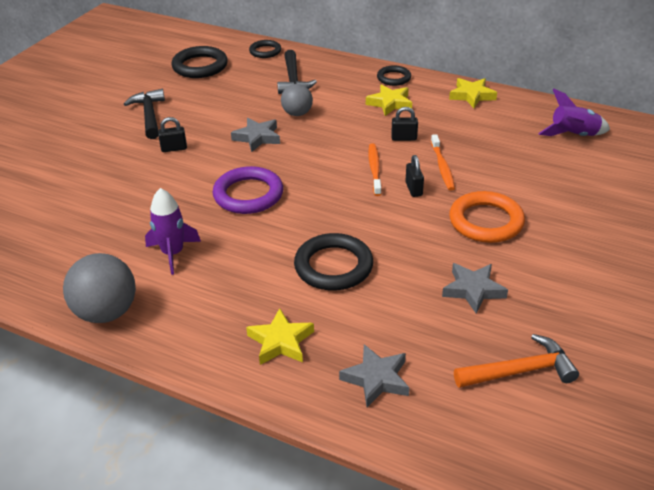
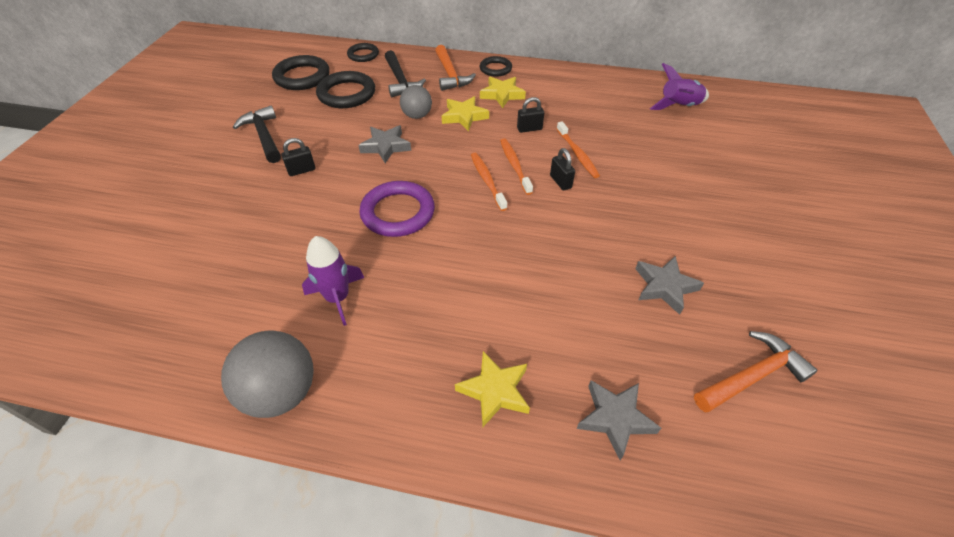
camera: 15 degrees left, 10 degrees up
black ring [294,233,373,291] -> black ring moved to [316,71,375,108]
yellow star [449,78,497,108] -> yellow star moved to [442,96,489,131]
orange ring [449,191,525,243] -> none
none -> orange hammer [435,45,476,91]
none -> orange toothbrush [471,153,507,211]

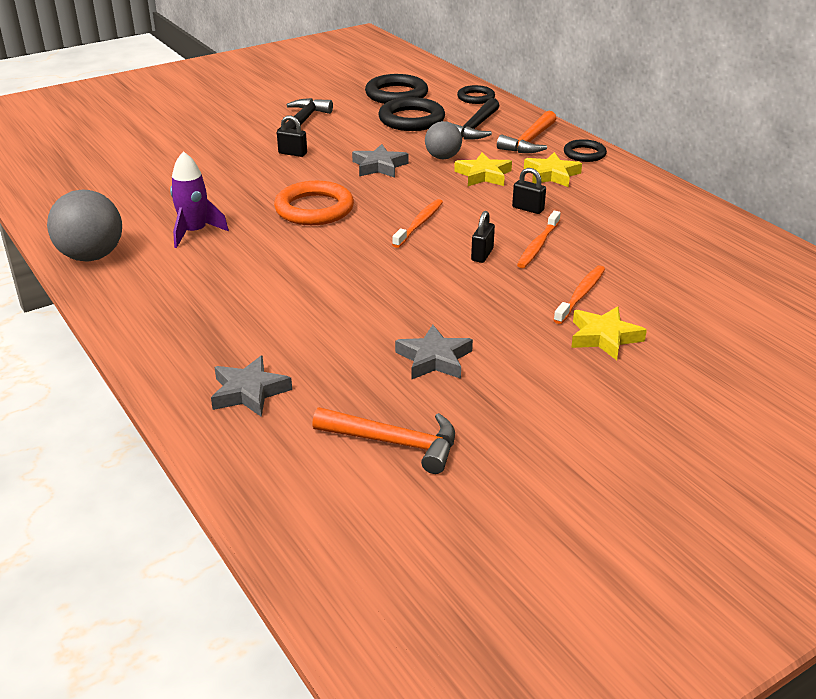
camera: 45 degrees right, 15 degrees down
purple ring [359,181,435,237] -> orange ring [274,181,354,225]
yellow star [455,351,530,427] -> yellow star moved to [571,306,647,360]
orange toothbrush [500,138,533,195] -> orange toothbrush moved to [554,265,605,324]
purple rocket [650,63,709,110] -> none

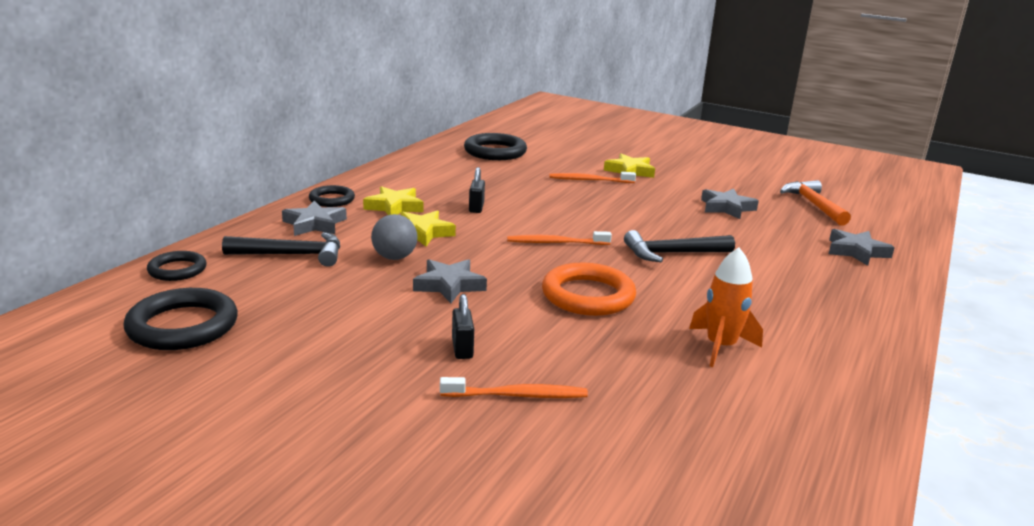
camera: 120 degrees left, 10 degrees down
grey ball [47,189,122,262] -> none
purple rocket [170,151,229,248] -> orange rocket [689,248,763,367]
black hammer [276,98,333,134] -> black hammer moved to [624,230,735,262]
black ring [379,97,445,131] -> black ring moved to [464,133,527,160]
black padlock [471,211,495,263] -> none
orange hammer [497,111,557,153] -> grey star [282,201,347,236]
orange toothbrush [517,211,561,268] -> orange toothbrush moved to [440,377,588,398]

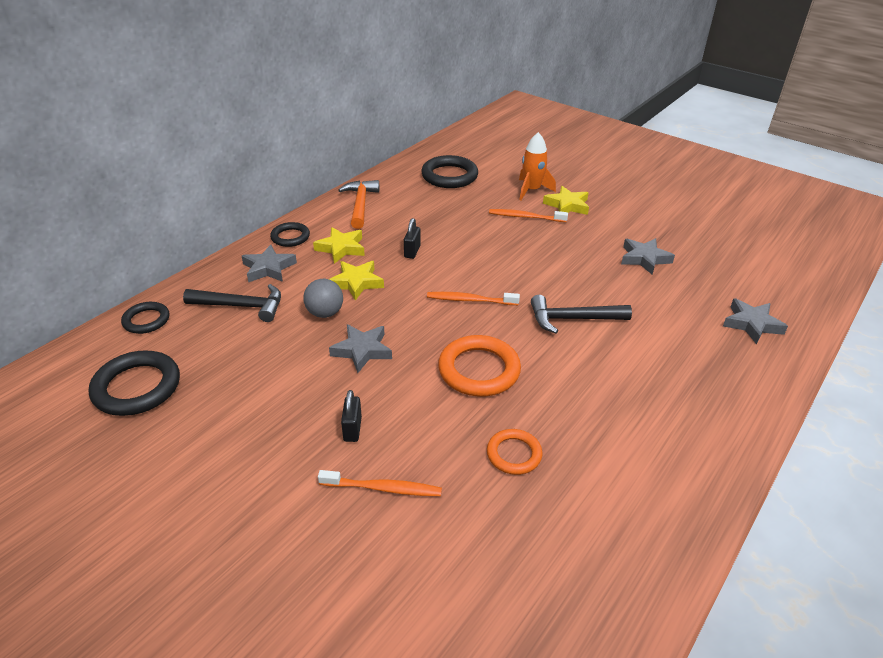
camera: 10 degrees right, 15 degrees up
orange rocket [689,248,763,367] -> orange rocket moved to [519,132,556,201]
orange hammer [780,180,851,226] -> orange hammer moved to [338,180,379,229]
none -> orange ring [487,429,543,475]

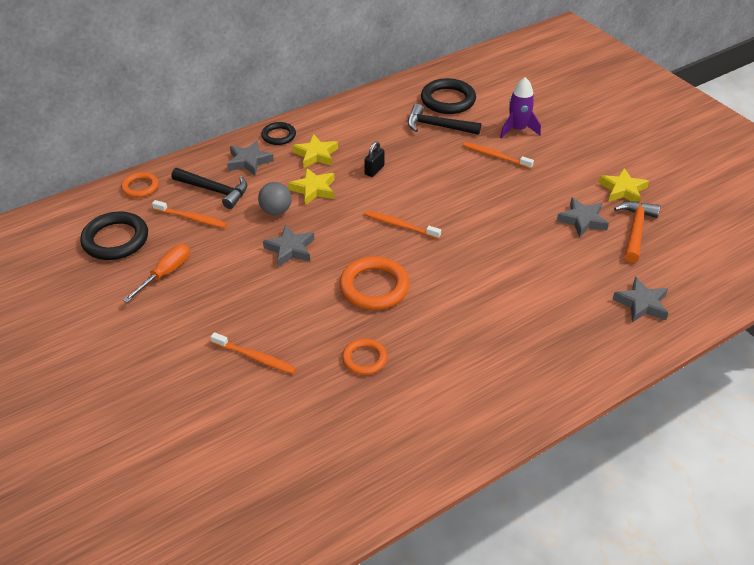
camera: 20 degrees right, 5 degrees up
black ring [121,302,170,334] -> orange ring [121,172,159,198]
orange hammer [338,180,379,229] -> orange hammer moved to [614,201,660,263]
black padlock [341,390,362,442] -> none
orange rocket [519,132,556,201] -> purple rocket [500,77,541,138]
black hammer [531,295,632,333] -> black hammer moved to [408,104,481,135]
yellow star [543,186,589,215] -> yellow star moved to [599,168,649,204]
none -> orange screwdriver [123,244,190,303]
none -> orange toothbrush [152,200,227,228]

